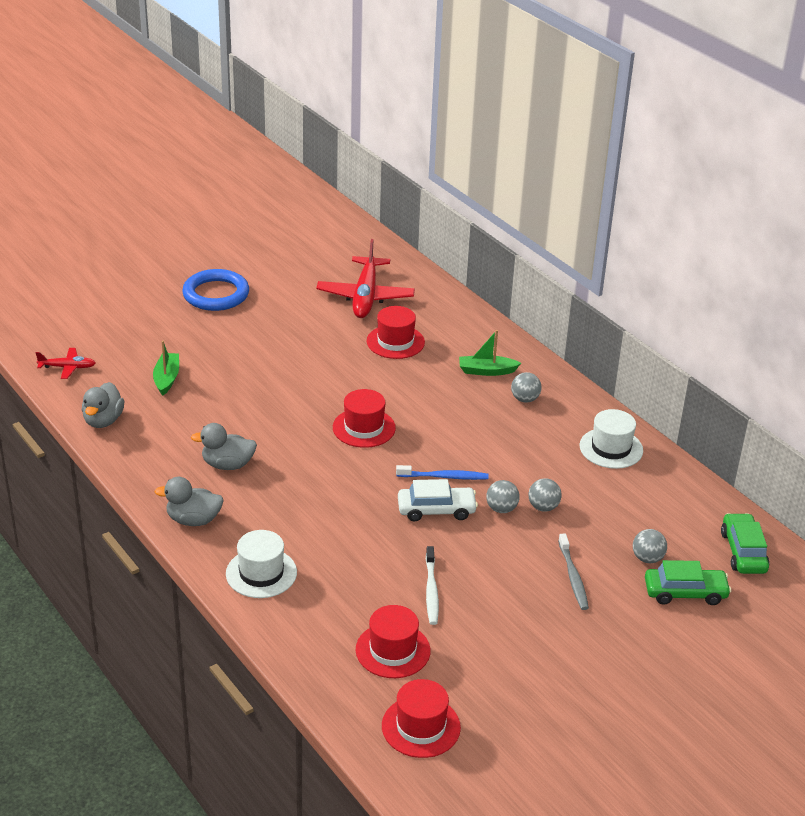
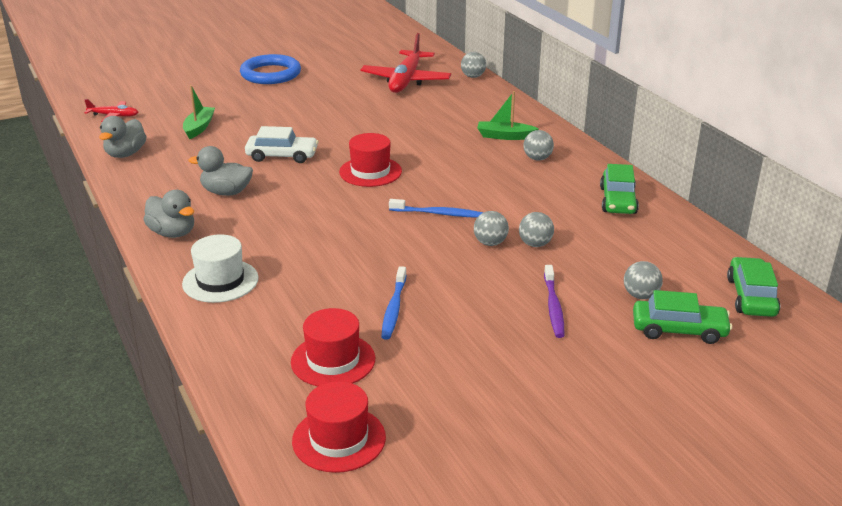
camera: 10 degrees right, 5 degrees down
grey duck [154,477,224,526] -> grey duck turned 150 degrees counterclockwise [144,190,194,238]
red hat [367,306,425,359] -> none
white car [398,479,478,521] -> white car moved to [245,126,318,163]
white toothbrush [426,546,439,625] -> blue toothbrush [381,266,407,340]
grey toothbrush [558,534,589,610] -> purple toothbrush [544,265,564,338]
white hat [580,409,643,469] -> green car [600,164,639,214]
none -> grey ball [461,52,486,78]

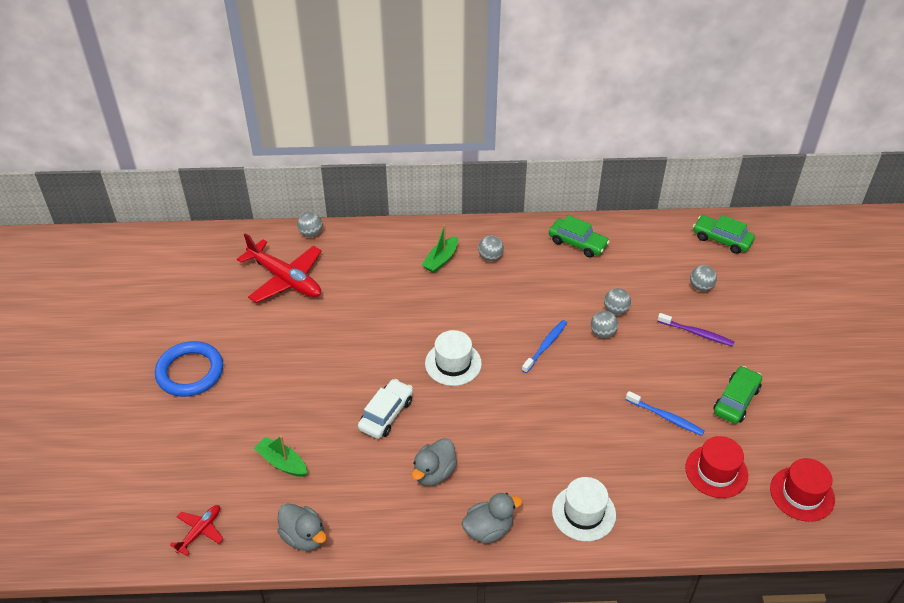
camera: 65 degrees left, 15 degrees up
red hat [339,133,402,187] -> white hat [425,330,482,386]
green car [633,290,732,344] -> green car moved to [714,366,762,424]

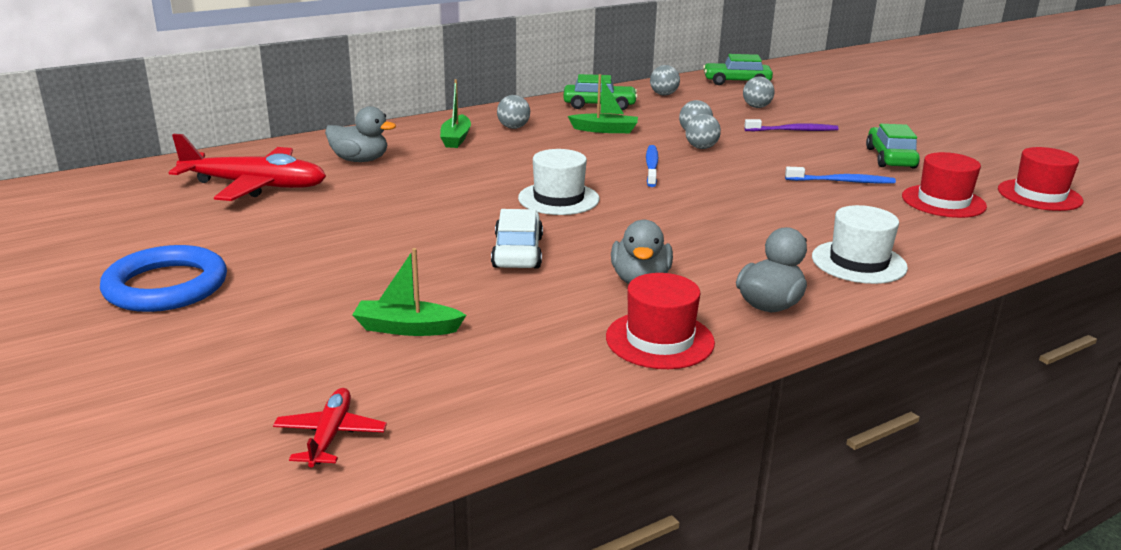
camera: 30 degrees left, 20 degrees down
grey duck [277,503,326,551] -> grey duck moved to [325,106,396,162]
grey ball [297,212,323,237] -> grey ball moved to [650,65,680,95]
none -> green boat [568,74,638,133]
none -> red hat [606,273,715,369]

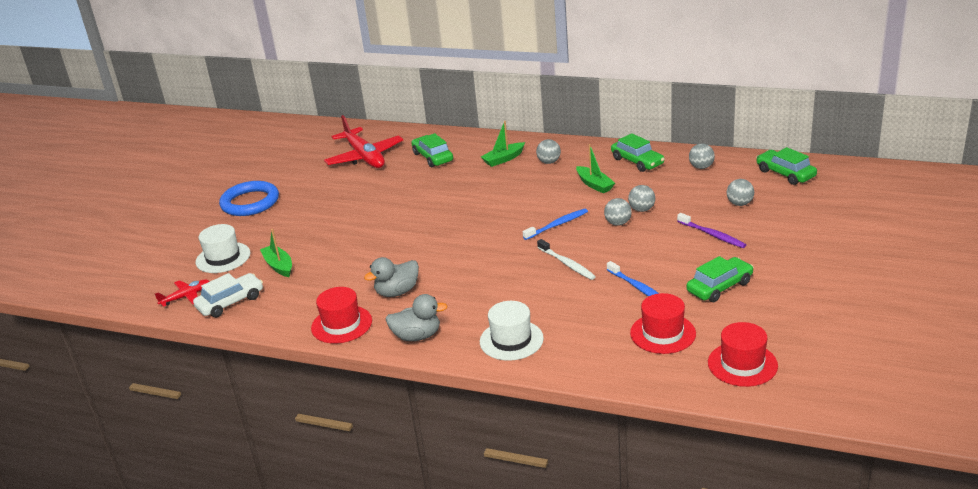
camera: 55 degrees right, 5 degrees up
grey duck [325,106,396,162] -> green car [411,133,453,167]
white car [491,209,543,268] -> white car moved to [193,273,263,317]
white hat [518,149,599,215] -> white hat moved to [196,224,250,273]
none -> white toothbrush [537,239,596,280]

